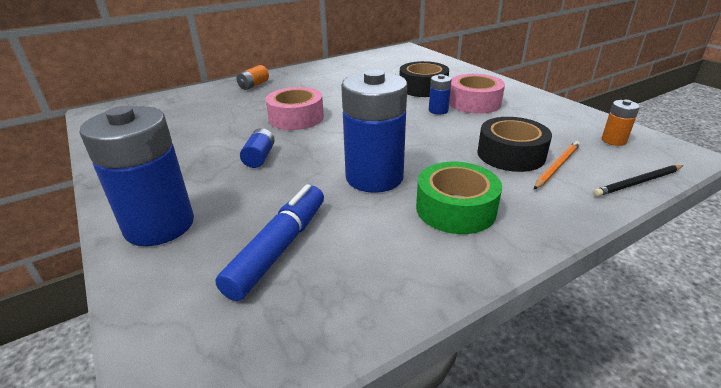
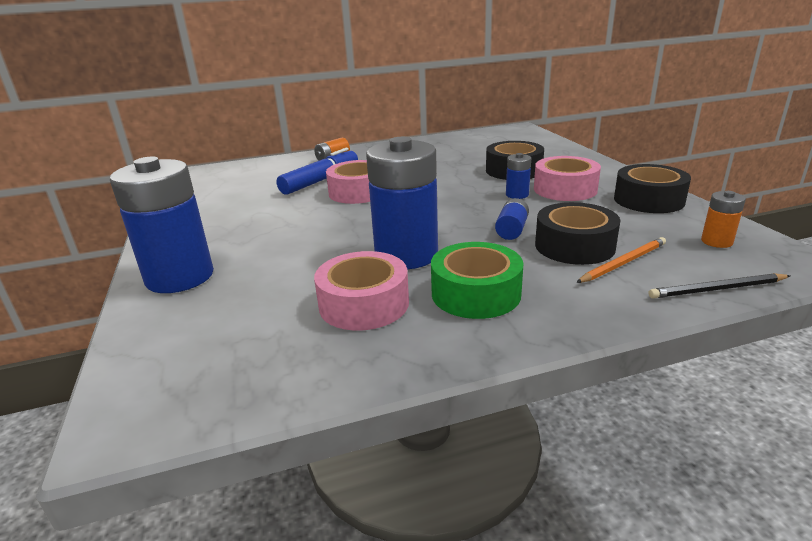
camera: 15 degrees right, 5 degrees down
blue marker [215,184,324,301] -> blue marker moved to [276,148,358,194]
blue battery [240,128,275,168] -> blue battery moved to [495,198,529,240]
none -> pink tape [314,251,409,331]
none -> black tape [614,164,691,213]

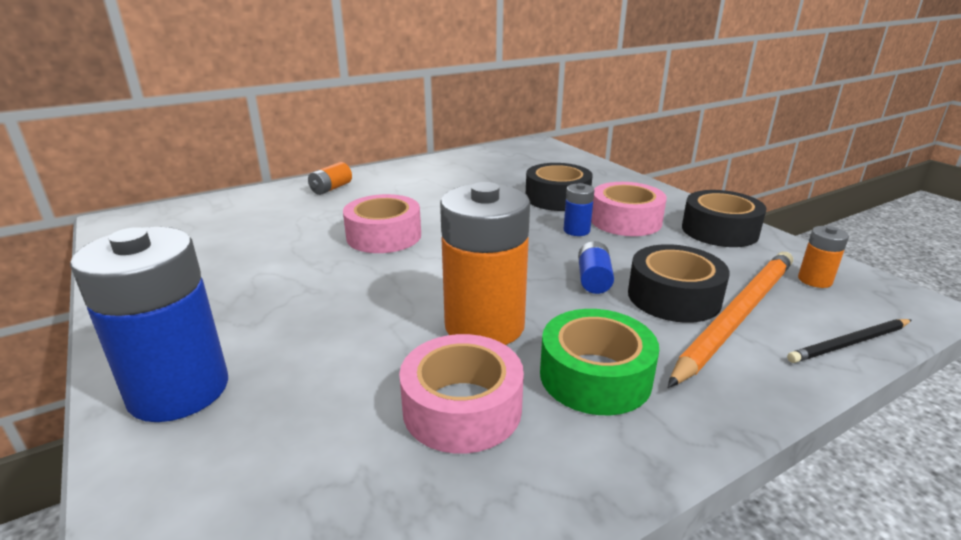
camera: 15 degrees left, 0 degrees up
blue marker [276,148,358,194] -> none
blue battery [366,137,438,269] -> orange battery [440,182,530,345]
orange pencil [576,237,666,283] -> orange pencil [668,252,793,388], size x1.90

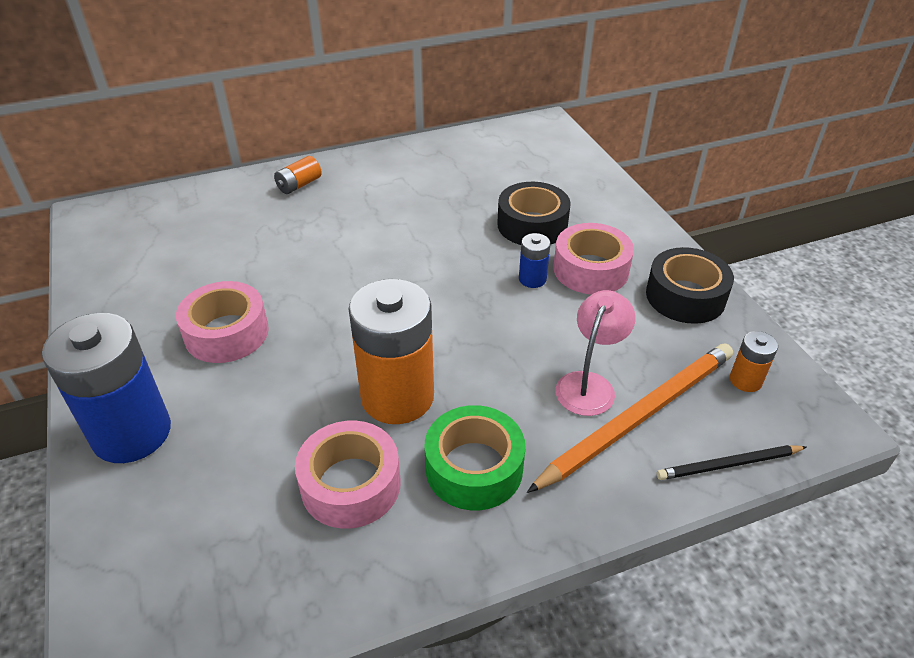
camera: 10 degrees right, 15 degrees up
pink tape [343,194,421,253] -> pink tape moved to [176,281,269,363]
blue battery [578,241,614,294] -> none
black tape [628,244,730,323] -> pink lamp [555,290,635,416]

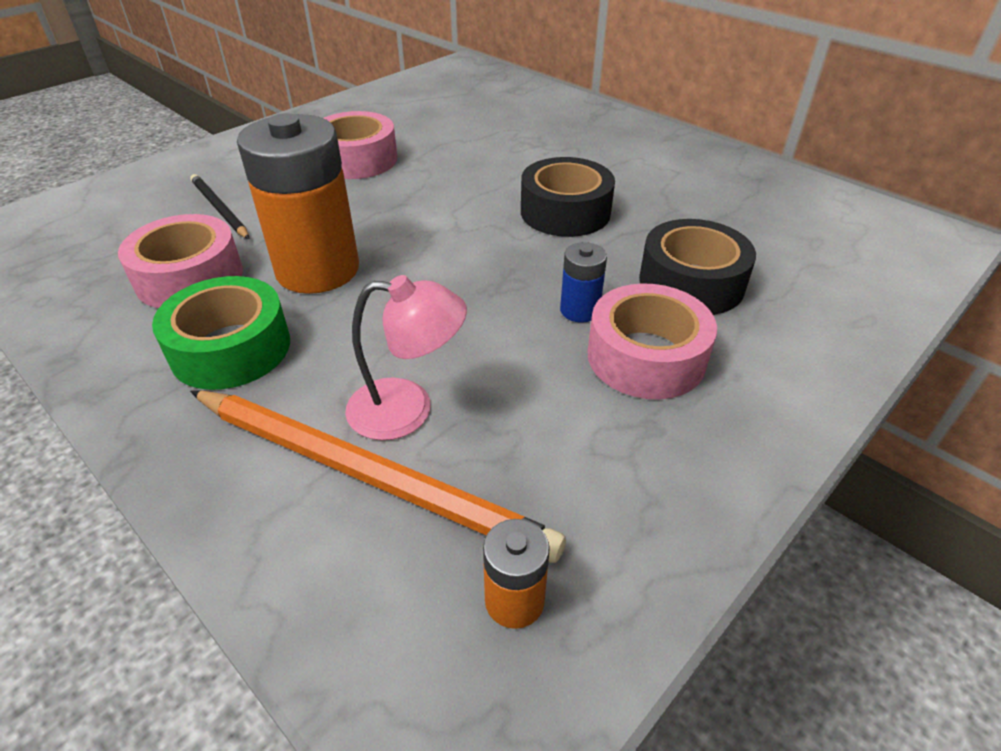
camera: 65 degrees right, 0 degrees up
blue battery [42,313,171,463] -> none
orange battery [274,156,322,194] -> none
black tape [646,247,734,324] -> black tape moved to [521,157,615,237]
black pencil [657,445,806,480] -> black pencil moved to [190,174,249,239]

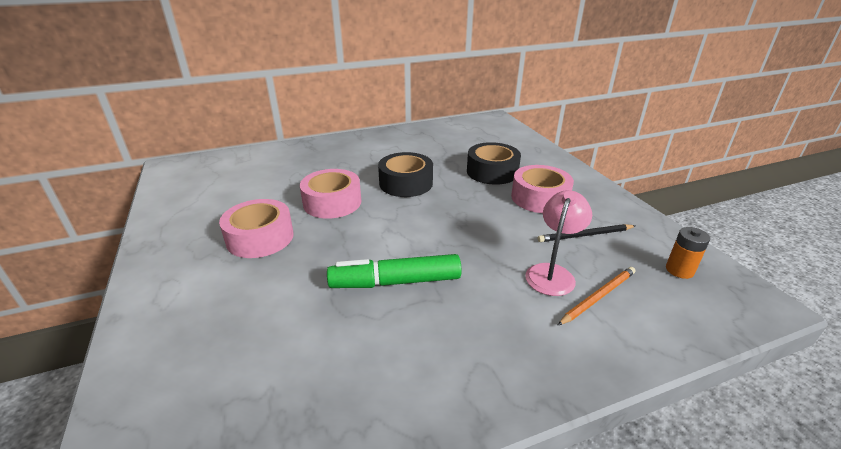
camera: 65 degrees left, 10 degrees down
pink tape [118,214,243,308] -> pink tape moved to [300,169,361,219]
green tape [152,276,290,390] -> none
black pencil [190,174,249,239] -> black pencil moved to [538,224,635,242]
orange pencil [190,390,566,563] -> orange pencil [557,267,635,326], size x0.53
orange battery [237,113,359,294] -> green marker [327,254,461,288]
blue battery [560,242,607,323] -> none

